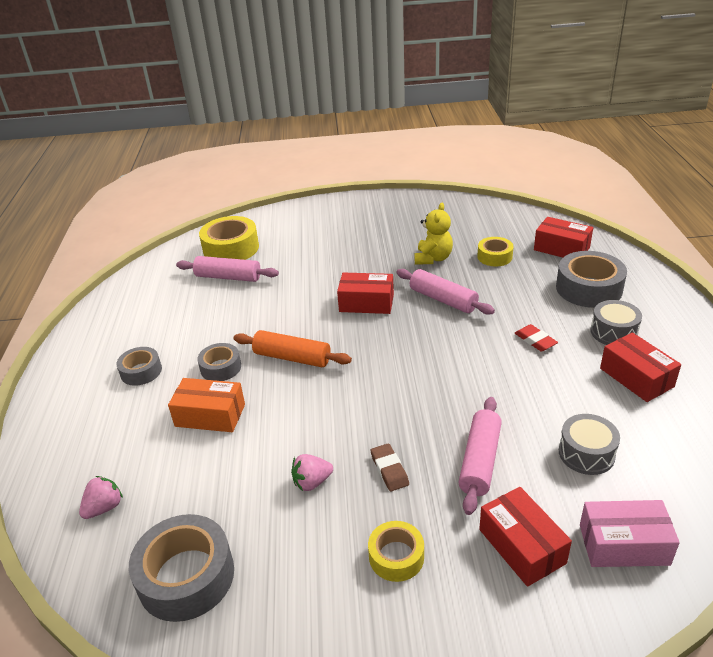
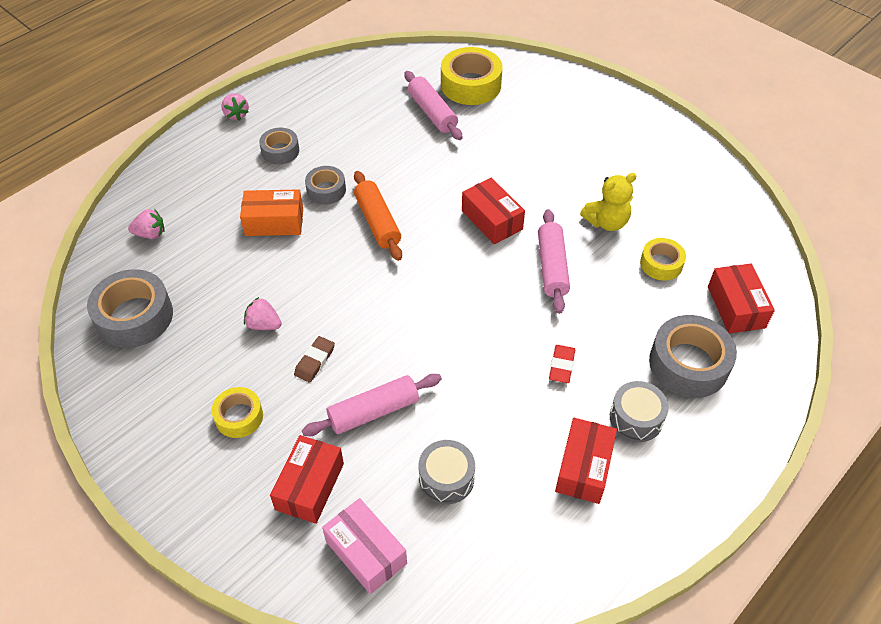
camera: 45 degrees right, 15 degrees up
orange box [168,378,245,432] -> orange box turned 60 degrees counterclockwise [240,189,303,236]
none -> pink strawberry [221,93,249,121]

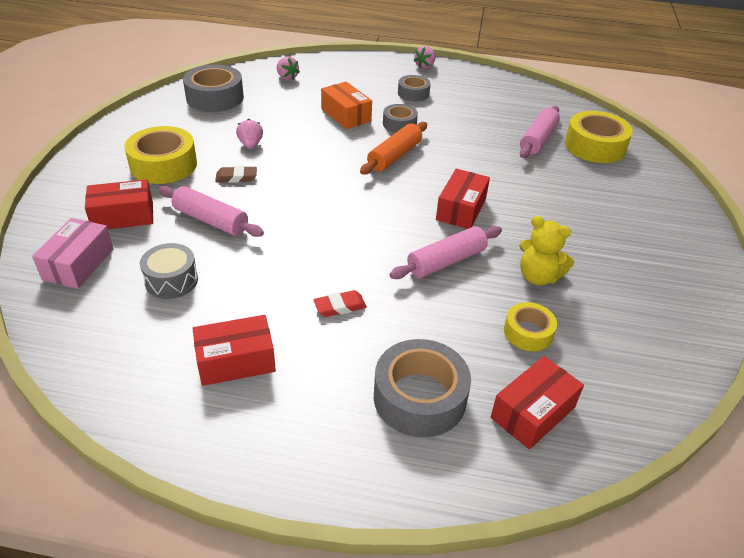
camera: 55 degrees right, 10 degrees down
yellow tape [212,387,263,438] -> yellow tape [124,126,197,184], size x1.72
grey drum [610,381,669,442] -> none

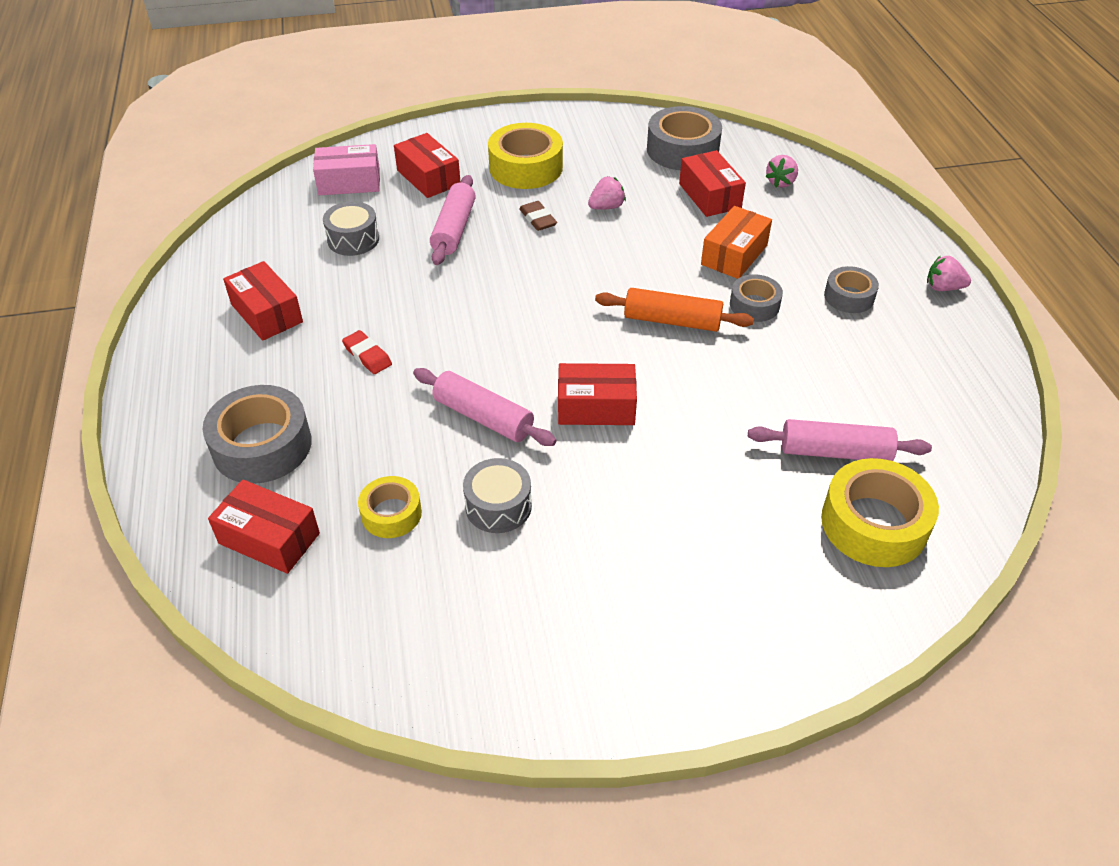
camera: 70 degrees right, 5 degrees up
yellow teddy bear [519,216,574,286] -> grey drum [463,458,532,533]
none -> red box [679,150,746,217]

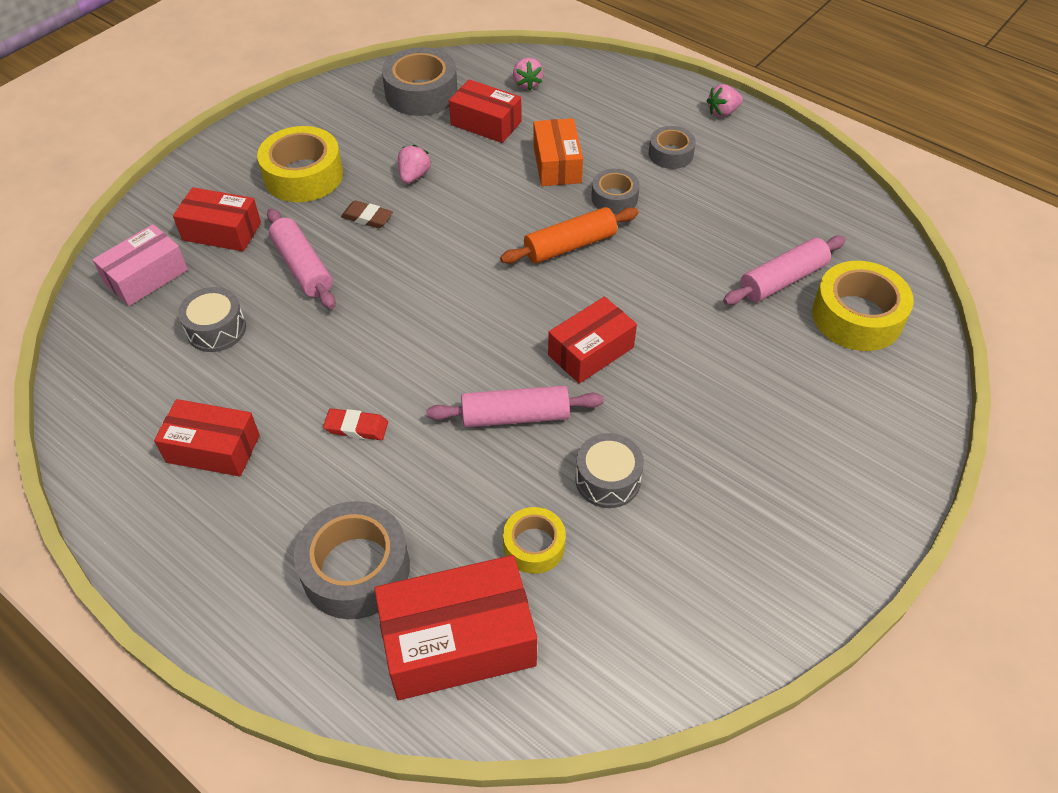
camera: 40 degrees left, 5 degrees up
red box [208,479,320,574] -> red box [374,555,537,700], size x1.53

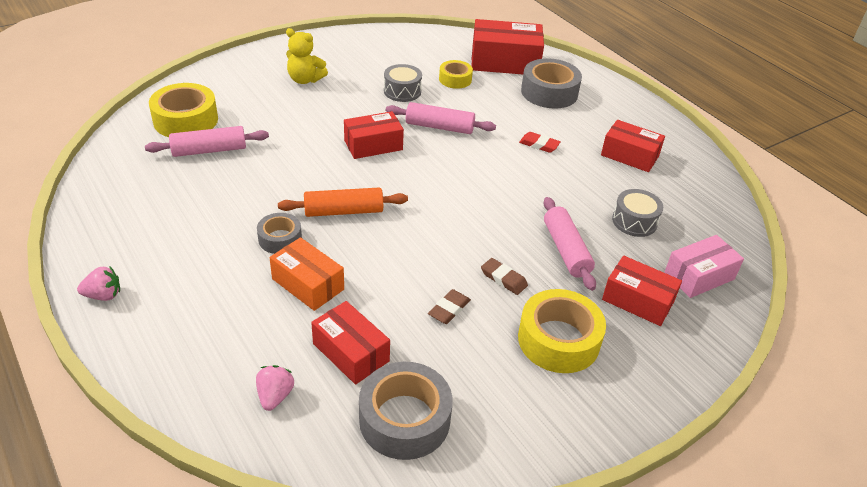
camera: 165 degrees left, 10 degrees down
pink strawberry [398,145,431,184] -> brown eraser [428,289,471,324]
orange box [533,118,583,186] -> orange box turned 60 degrees counterclockwise [269,237,344,311]
grey tape [649,126,696,169] -> none
none -> yellow teddy bear [286,28,328,84]

